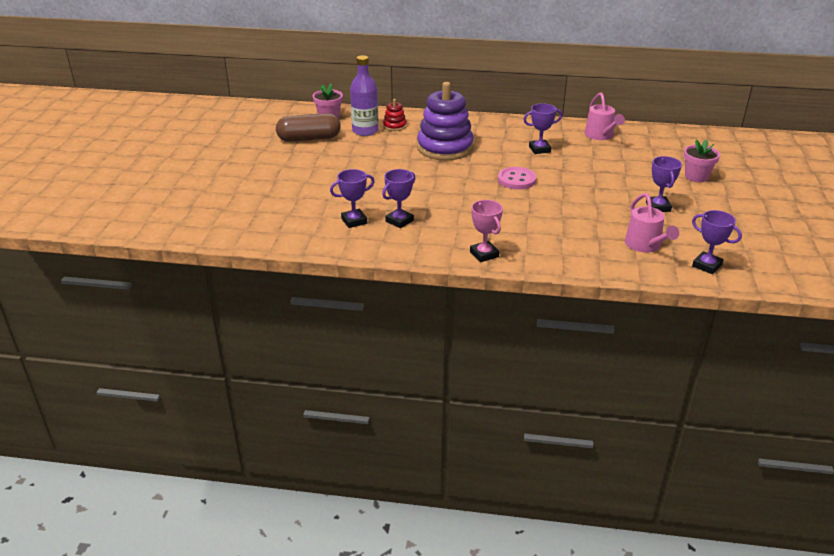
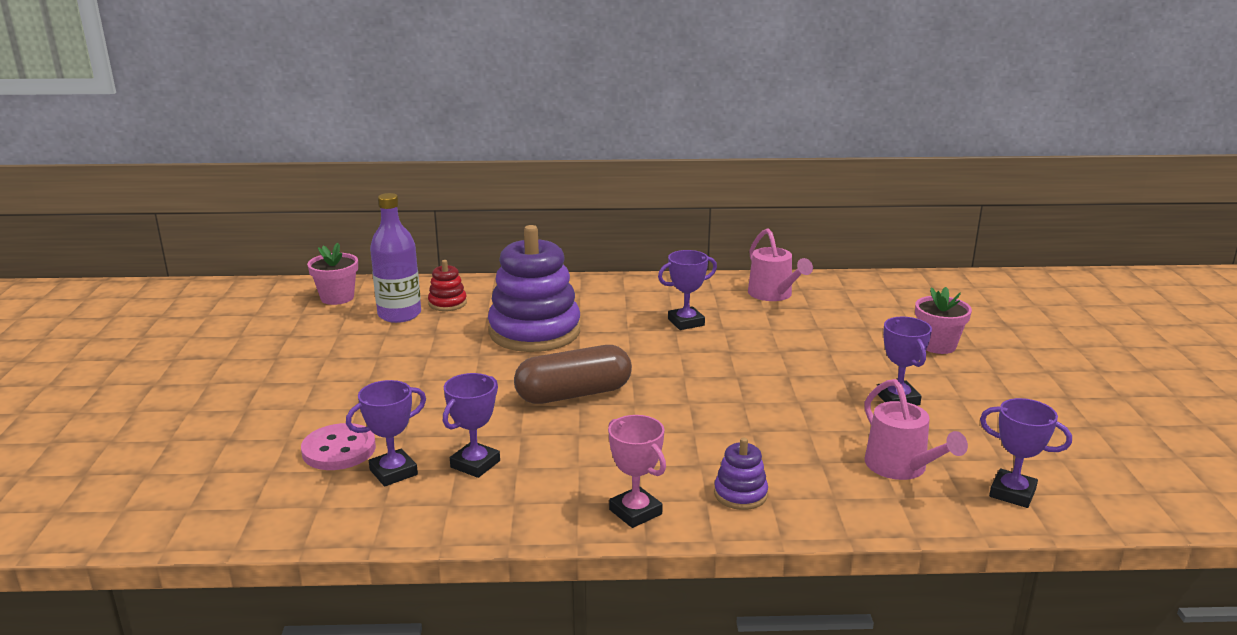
camera: 10 degrees left, 10 degrees down
brown capsule [276,113,341,142] -> brown capsule moved to [514,345,632,404]
pink button [498,167,536,190] -> pink button moved to [301,423,376,470]
none -> purple stacking toy [714,438,768,510]

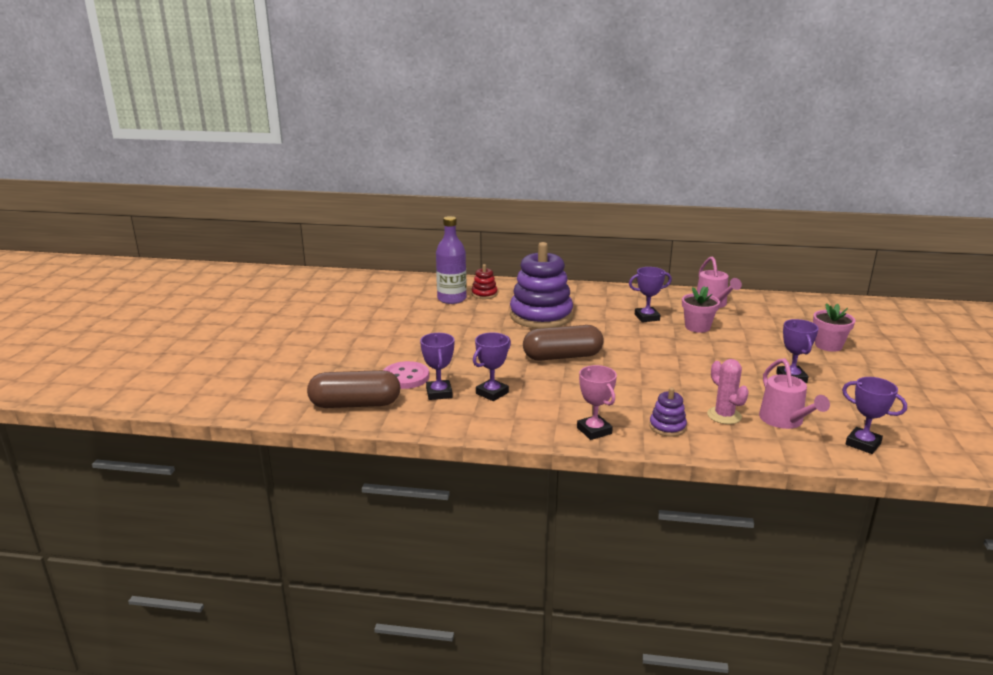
camera: 10 degrees right, 0 degrees up
pink flower pot [307,243,358,305] -> pink flower pot moved to [682,286,720,333]
purple trophy [346,380,426,486] -> purple trophy turned 75 degrees counterclockwise [420,333,454,400]
none -> brown capsule [307,370,400,408]
none -> pink cactus [707,359,749,424]

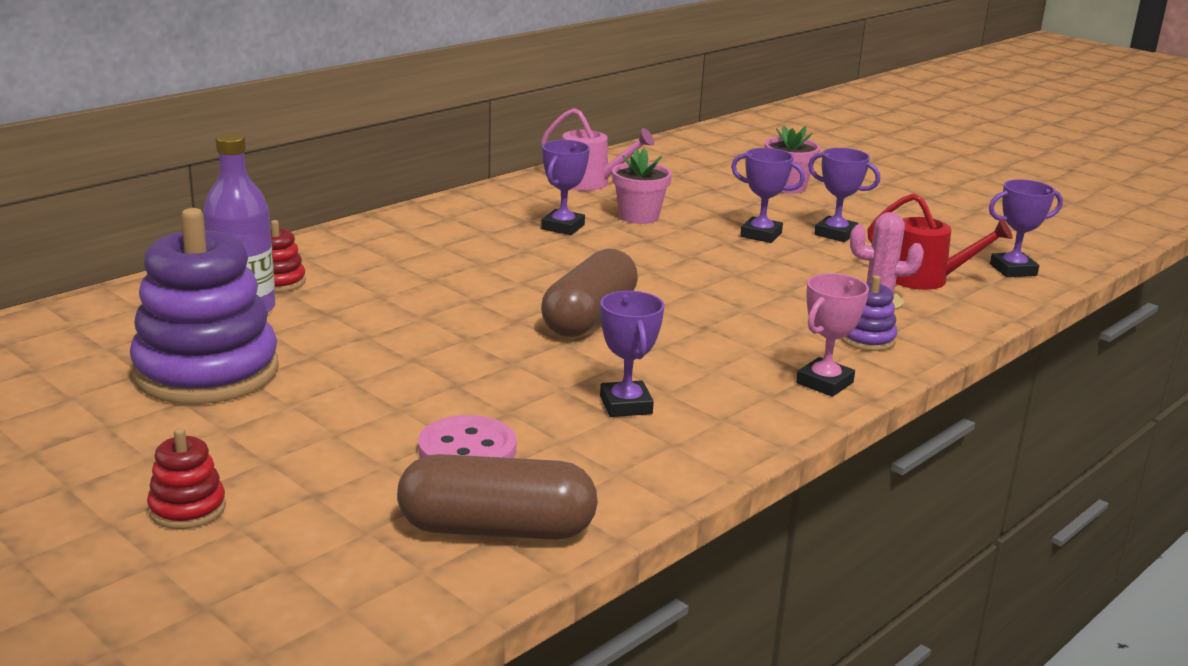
camera: 55 degrees left, 0 degrees up
brown capsule [307,370,400,408] -> brown capsule turned 60 degrees clockwise [397,454,598,540]
purple trophy [420,333,454,400] -> purple trophy moved to [731,148,805,243]
purple stacking toy [510,242,573,329] -> purple stacking toy moved to [130,208,279,404]
pink trophy [577,365,617,440] -> pink trophy turned 60 degrees counterclockwise [796,273,869,397]
pink watering can [759,358,830,429] -> red watering can [867,193,1013,290]
none -> red stacking toy [147,428,226,529]

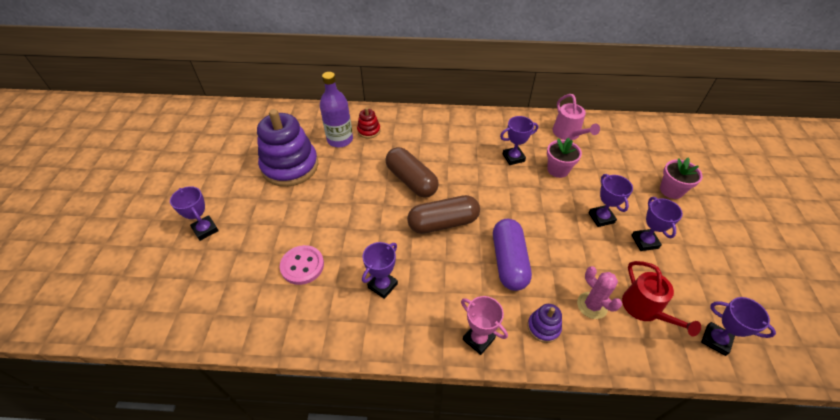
camera: 50 degrees right, 25 degrees up
red stacking toy [147,428,226,529] -> purple trophy [170,186,219,241]
brown capsule [397,454,598,540] -> brown capsule moved to [385,147,439,198]
pink trophy [796,273,869,397] -> pink trophy turned 45 degrees clockwise [461,296,508,355]
none -> purple capsule [493,219,532,291]

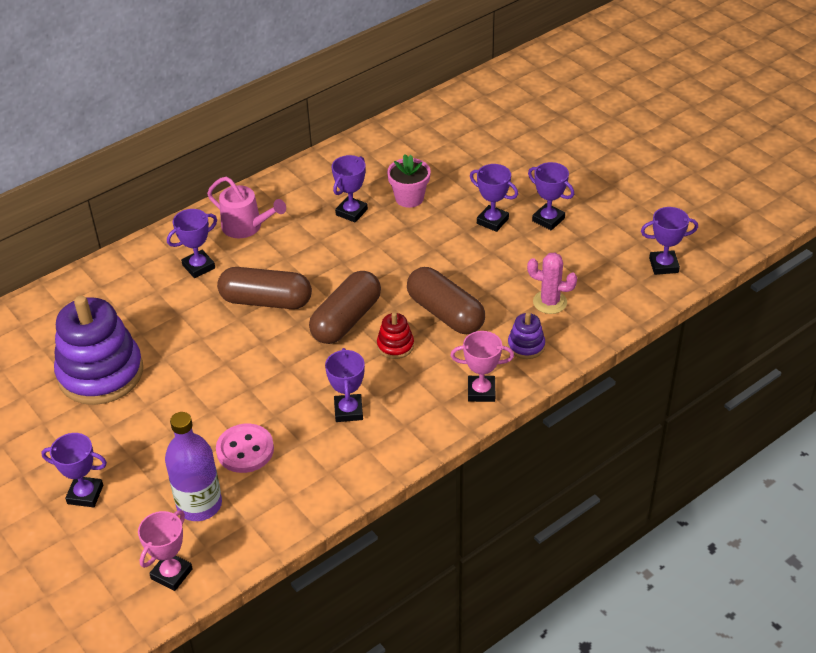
camera: 40 degrees left, 5 degrees down
purple bottle [320,72,353,148] -> purple bottle moved to [165,412,222,521]
red stacking toy [357,107,380,138] -> red stacking toy moved to [377,312,414,359]
purple capsule [493,219,532,291] -> brown capsule [407,267,485,334]
pink watering can [553,94,600,140] -> pink watering can moved to [207,177,286,238]
red watering can [622,261,701,336] -> none
pink flower pot [660,158,703,199] -> none
none -> pink trophy [138,510,193,591]
none -> purple trophy [167,209,217,278]

